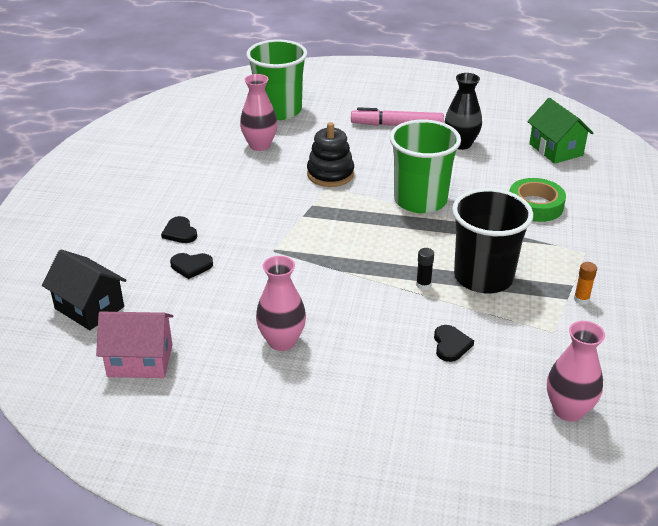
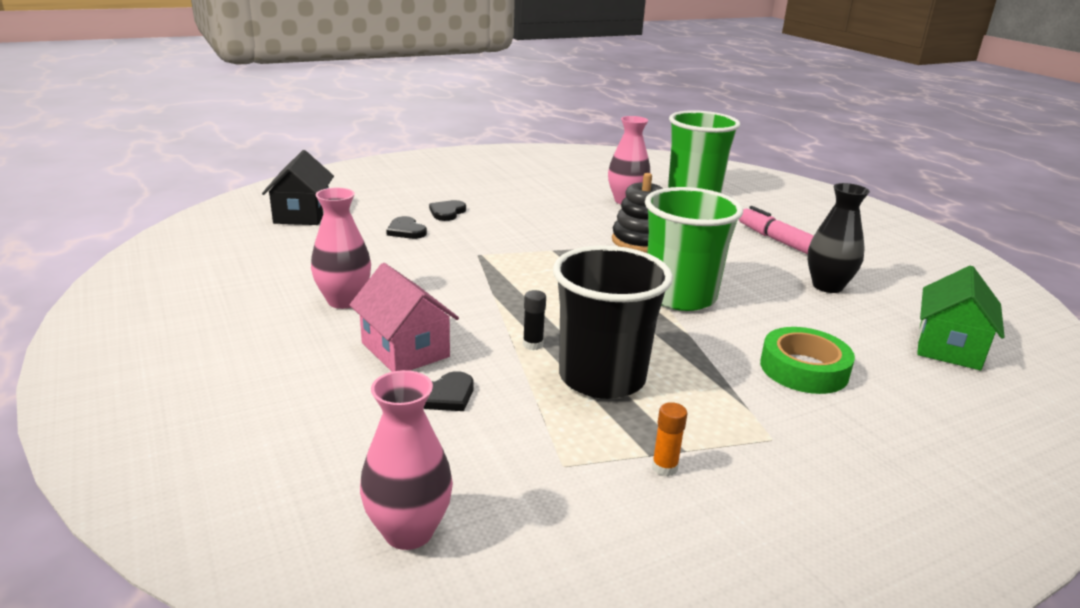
camera: 50 degrees right, 10 degrees down
pink house [96,312,173,378] -> pink house moved to [350,263,459,372]

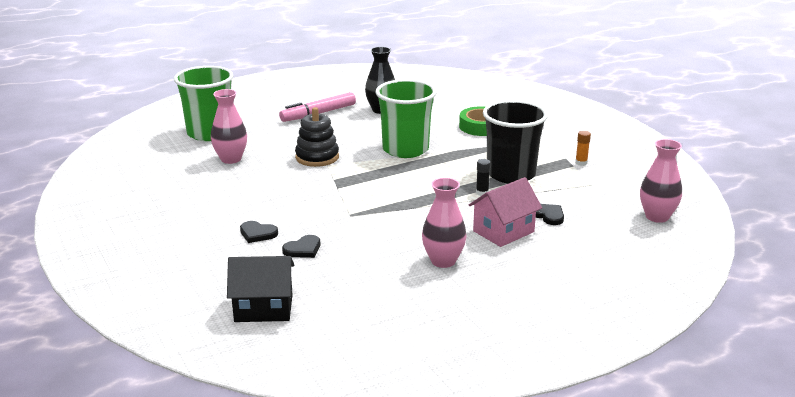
camera: 90 degrees left, 0 degrees up
green house [917,265,1005,370] -> none

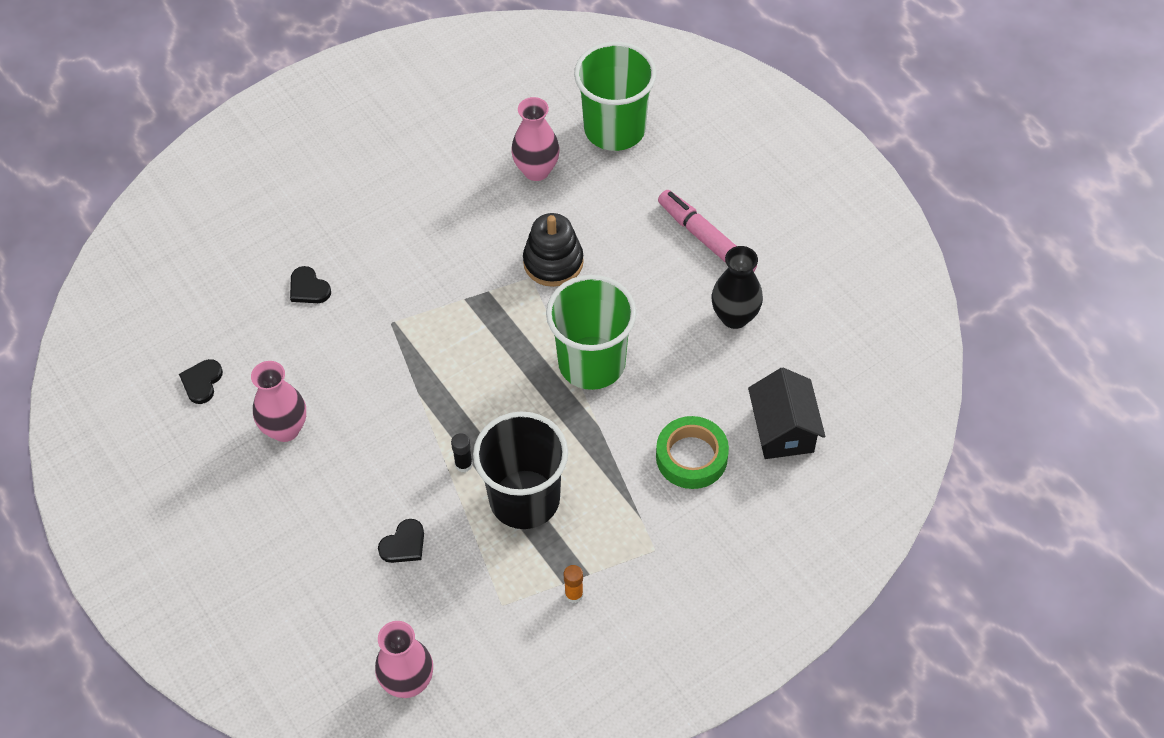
camera: 85 degrees right, 30 degrees up
black house [227,256,294,322] -> black house moved to [748,368,825,459]
black heart [240,221,278,243] -> black heart moved to [179,359,223,404]
pink house [469,177,542,247] -> none

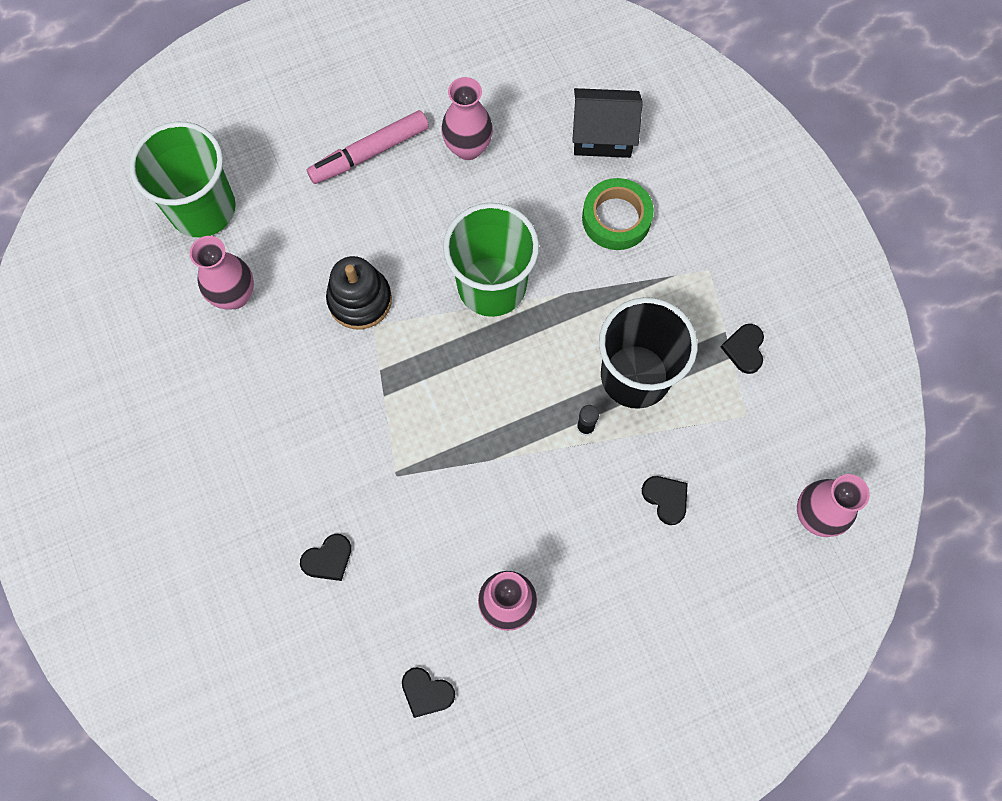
camera: 80 degrees left, 15 degrees up
orange glue stick [563,565,583,603] -> black heart [721,324,764,374]
black vase [712,246,763,329] -> pink vase [441,77,493,160]

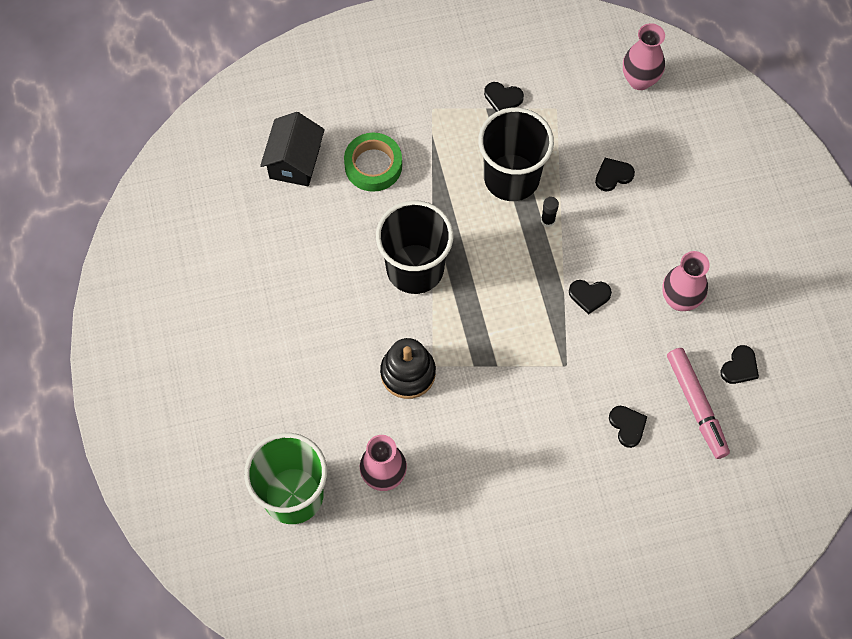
camera: 80 degrees left, 5 degrees down
pink marker [307,110,429,184] -> pink marker moved to [667,348,730,459]
pink vase [441,77,493,160] -> none
green cup [443,203,539,317] -> black cup [376,200,453,294]
none -> black heart [569,280,612,315]

